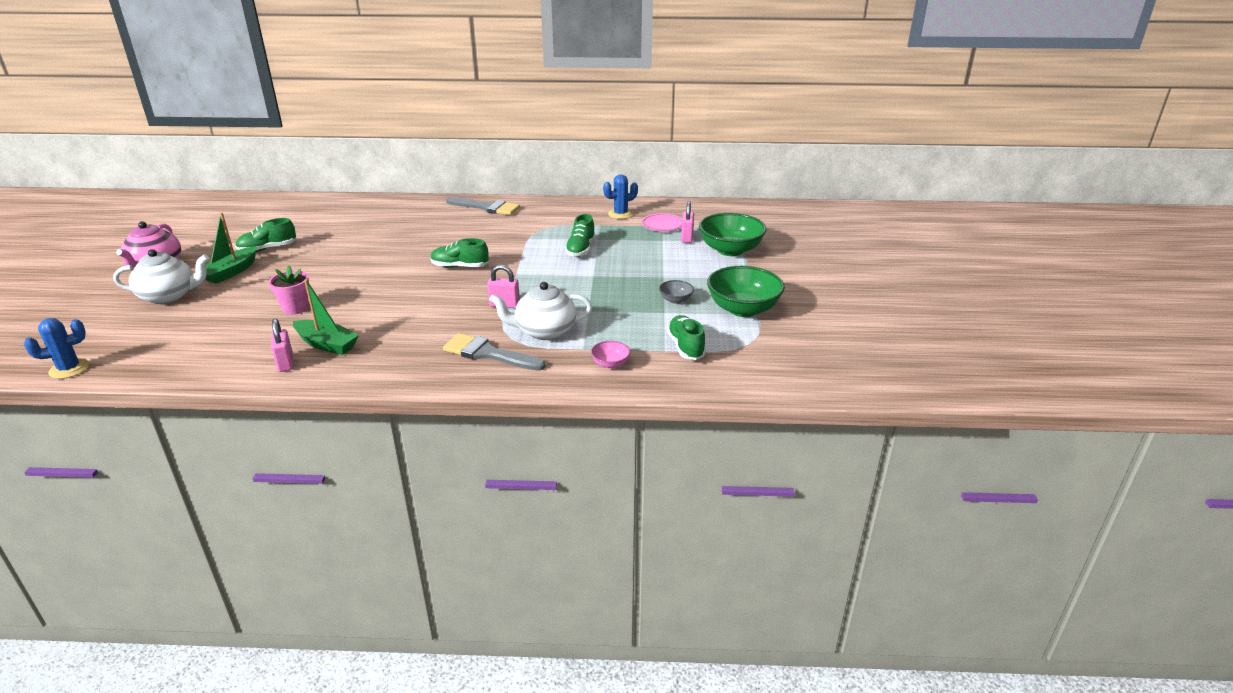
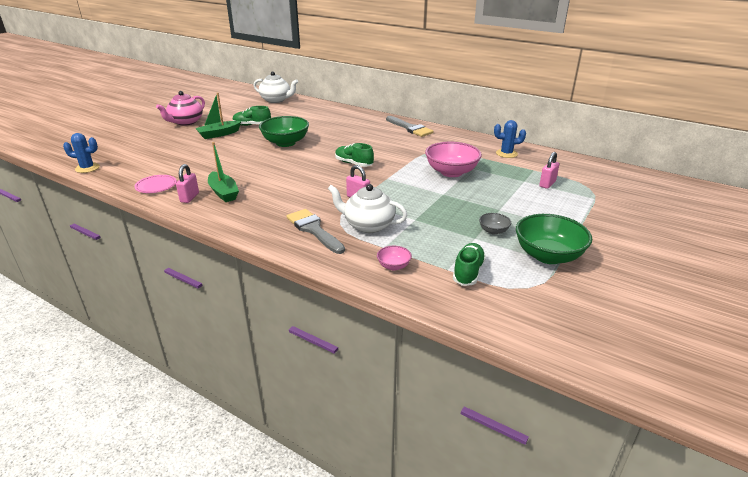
camera: 30 degrees right, 0 degrees up
white teapot [113,249,209,304] -> white teapot moved to [254,72,298,103]
pink flower pot [269,266,309,315] -> none
green shoe [565,214,595,257] -> pink bowl [425,142,482,177]
pink plate [641,213,682,232] -> pink plate moved to [135,175,177,193]
green bowl [699,213,767,256] -> green bowl moved to [259,116,309,147]

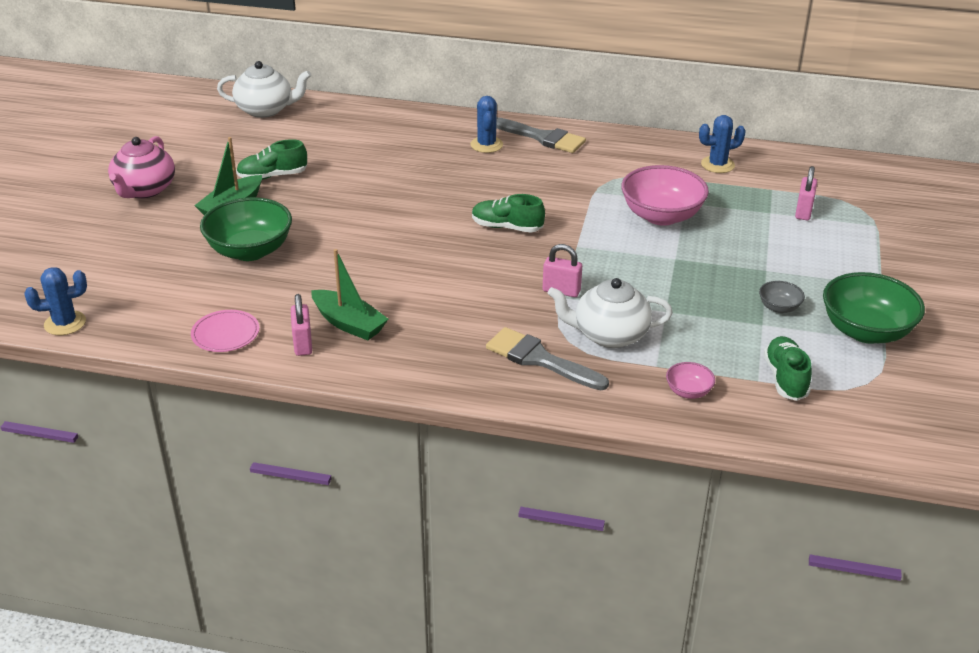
camera: 20 degrees left, 5 degrees up
green bowl [259,116,309,147] -> green bowl moved to [200,197,292,261]
none -> blue cactus [470,96,503,153]

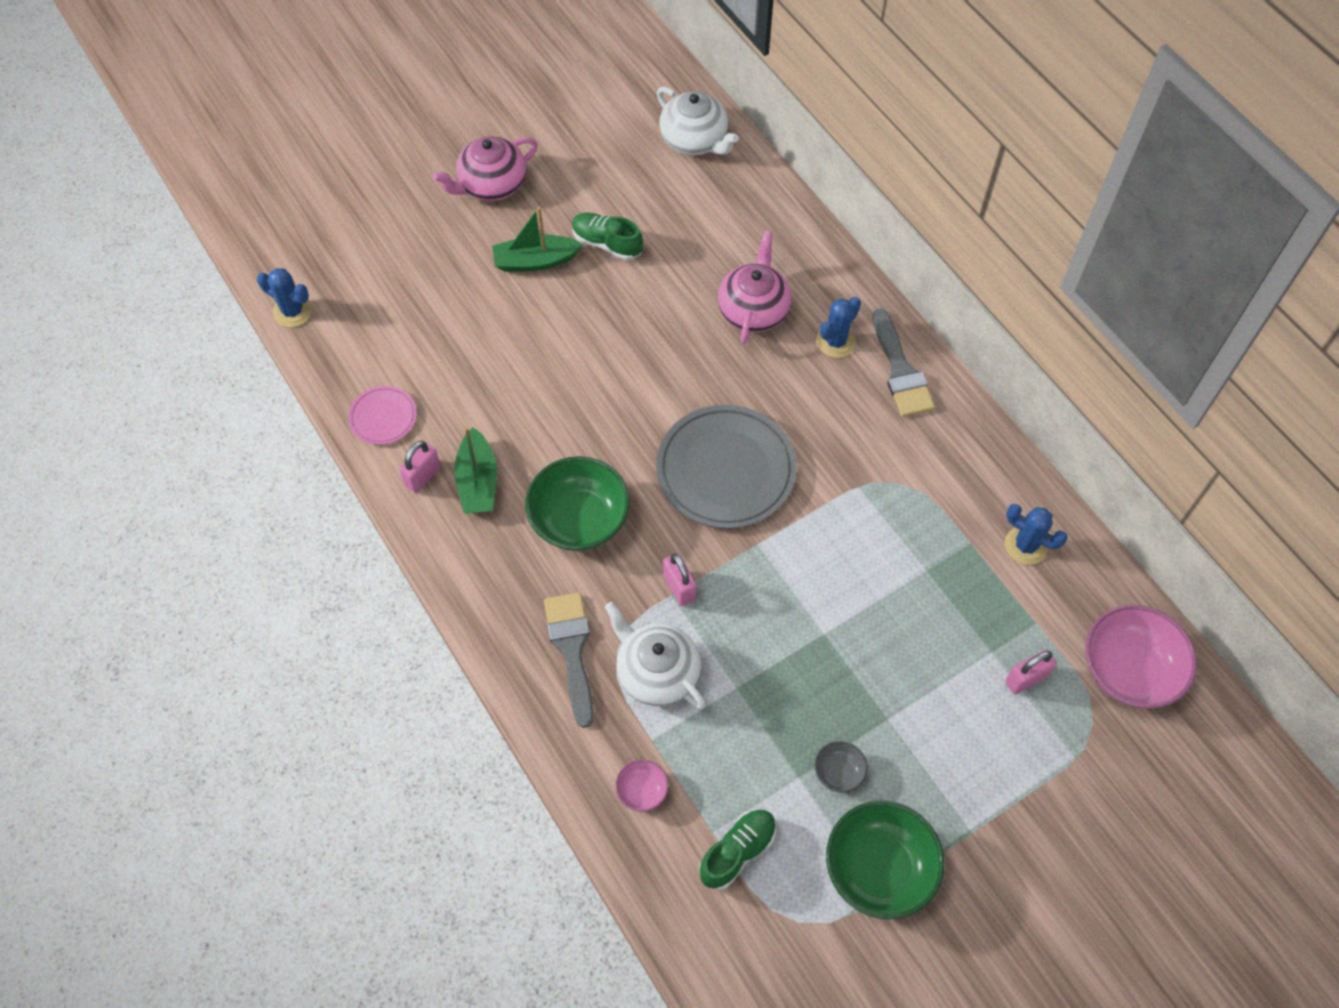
camera: 45 degrees right, 25 degrees up
green bowl [200,197,292,261] -> green bowl moved to [525,456,630,551]
green shoe [472,194,545,233] -> grey plate [656,405,796,529]
pink bowl [621,165,709,226] -> pink bowl moved to [1085,604,1197,709]
none -> pink teapot [718,231,792,344]

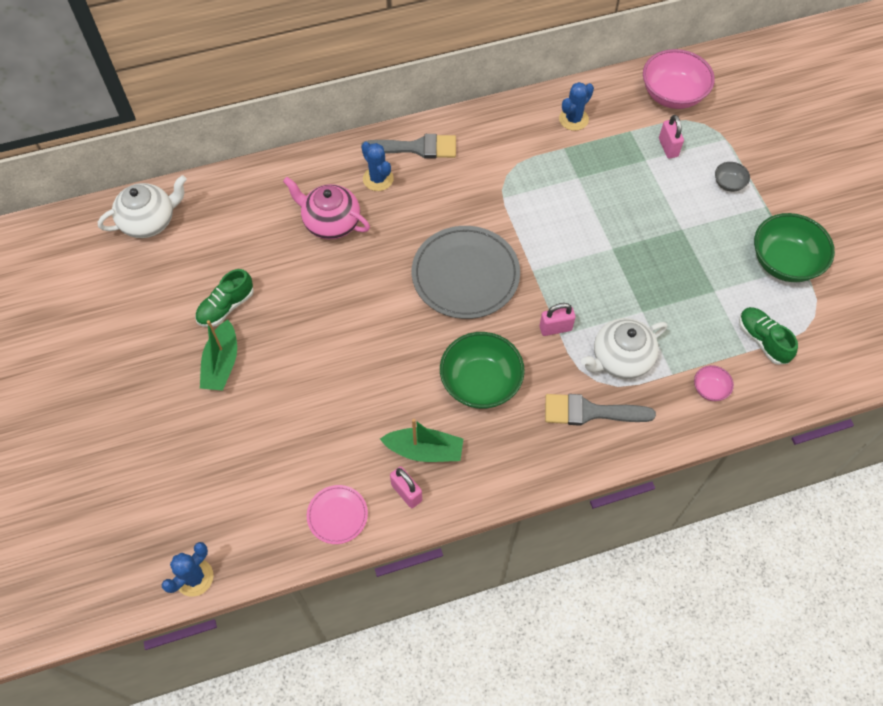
camera: 75 degrees left, 0 degrees up
pink teapot [433,136,538,201] -> none
grey bowl [815,741,868,793] -> grey bowl moved to [715,162,750,192]

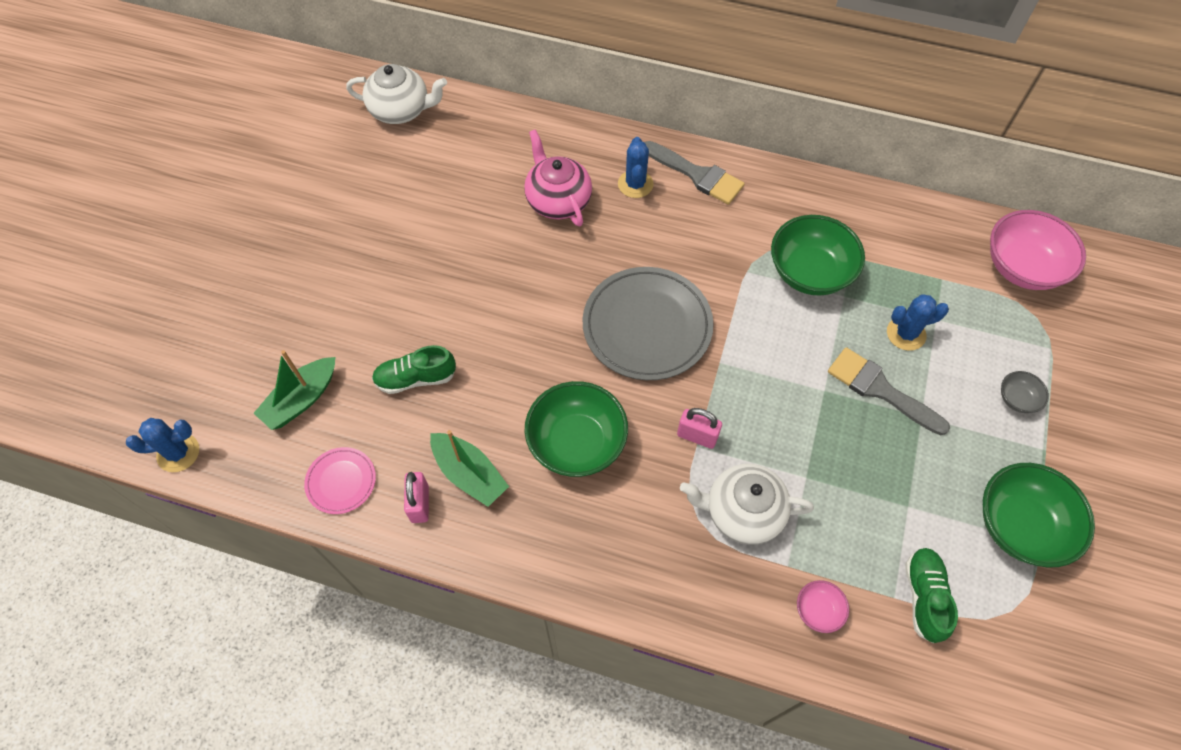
camera: 35 degrees right, 0 degrees up
green shoe [195,269,254,327] -> green shoe moved to [372,345,456,394]
green boat [200,319,237,391] -> green boat moved to [254,350,335,430]
grey brush [545,394,656,426] -> grey brush moved to [828,347,950,435]
blue cactus [559,82,594,131] -> blue cactus moved to [887,294,949,351]
pink padlock [659,115,684,159] -> none
none -> green bowl [771,215,865,295]

